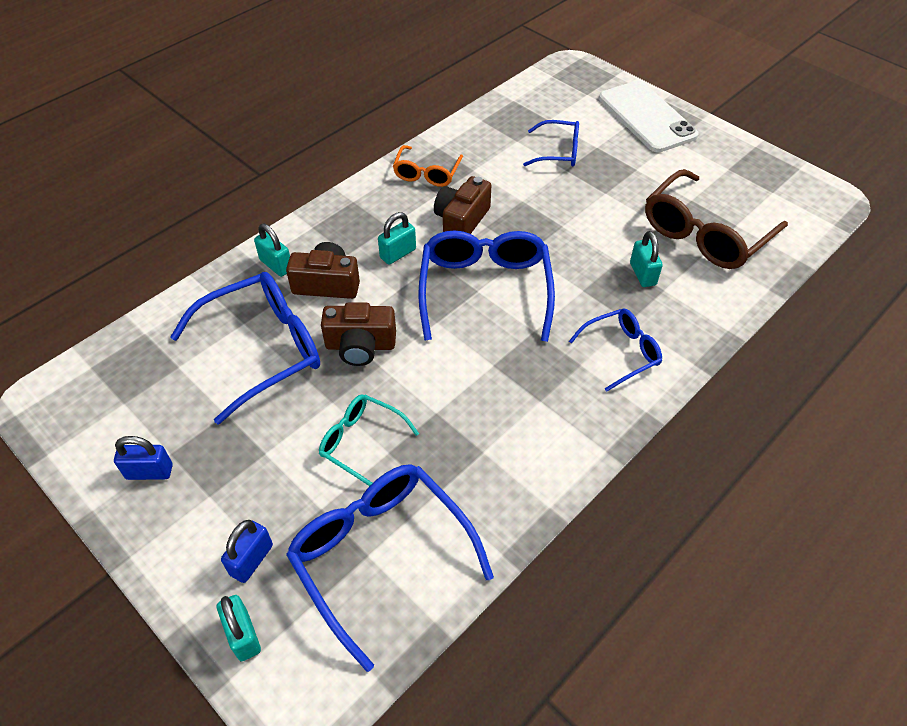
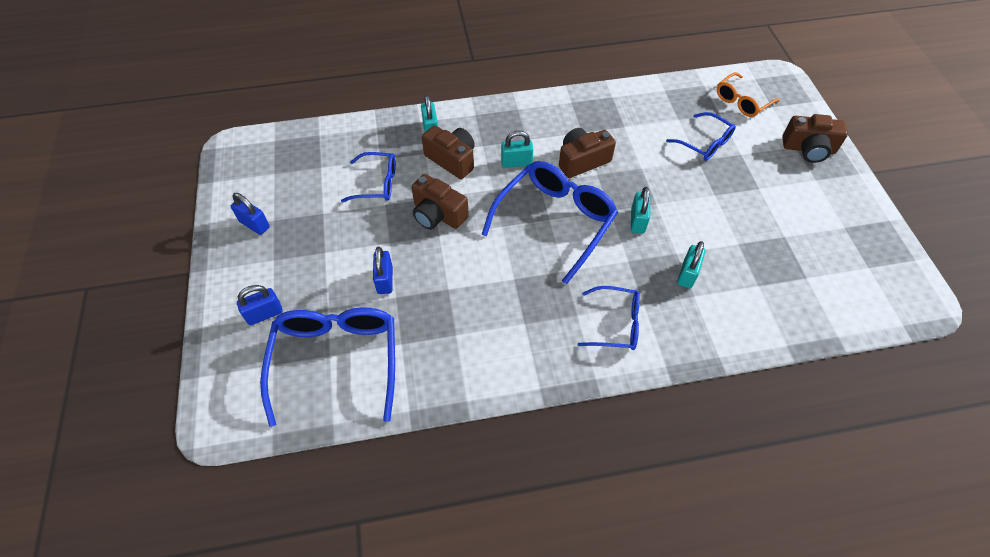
camera: 35 degrees right, 5 degrees up
blue glasses [170,272,320,424] -> blue glasses [341,152,396,202], size x0.56
turquoise padlock [217,595,261,661] -> turquoise padlock moved to [631,187,650,233]
turquoise glasses [319,394,419,486] -> blue padlock [373,247,393,294]
orange glasses [393,145,463,187] -> orange glasses moved to [717,72,780,117]
white phone [599,81,699,153] -> brown camera [782,114,848,163]
brown glasses [645,169,788,269] -> none

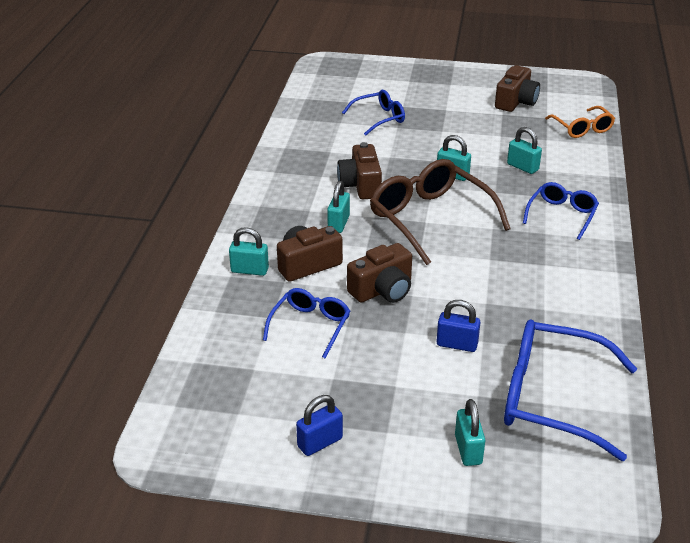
camera: 70 degrees left, 20 degrees down
blue padlock [237,285,283,325] -> turquoise padlock [455,399,485,466]
blue glasses [481,161,618,284] -> brown glasses [370,159,511,265]
orange glasses [717,72,780,117] -> orange glasses moved to [545,106,615,138]
brown camera [782,114,848,163] -> brown camera moved to [495,65,540,112]

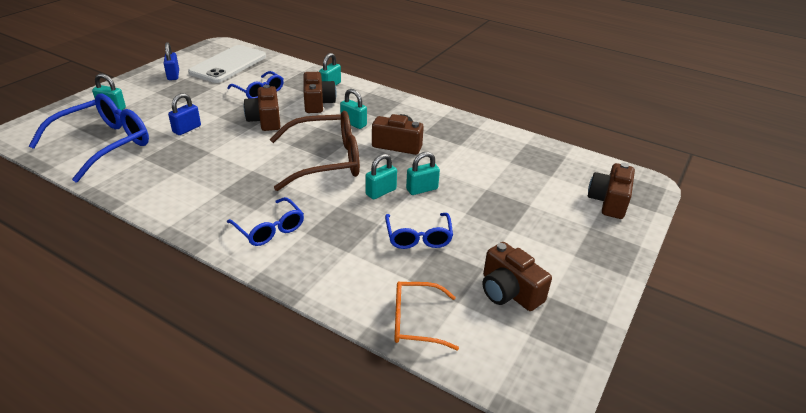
camera: 110 degrees right, 0 degrees up
blue glasses [342,90,405,135] -> blue glasses moved to [385,213,453,249]
turquoise padlock [507,127,542,174] -> turquoise padlock moved to [406,152,440,195]
none -> white phone [188,45,266,83]
none -> brown camera [588,163,635,219]

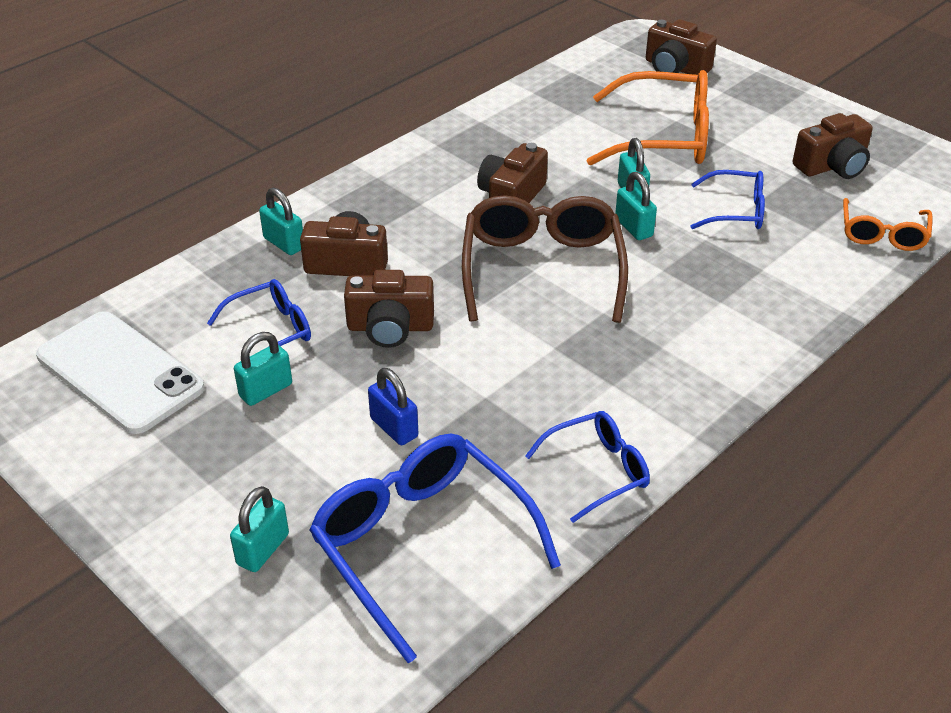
camera: 75 degrees left, 5 degrees up
blue padlock [164,42,179,80] -> none
blue glasses [227,197,304,246] -> blue glasses moved to [525,411,650,523]
turquoise padlock [340,89,367,129] -> turquoise padlock moved to [234,332,292,406]
none -> orange glasses [587,70,709,165]

